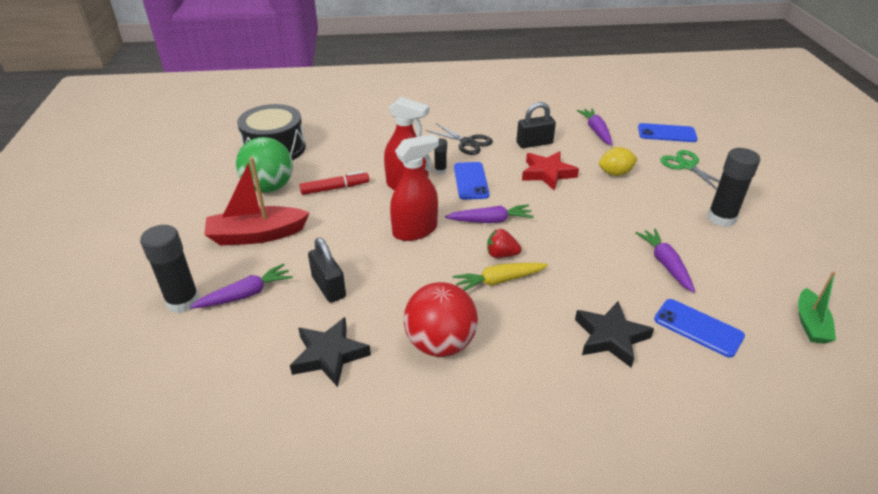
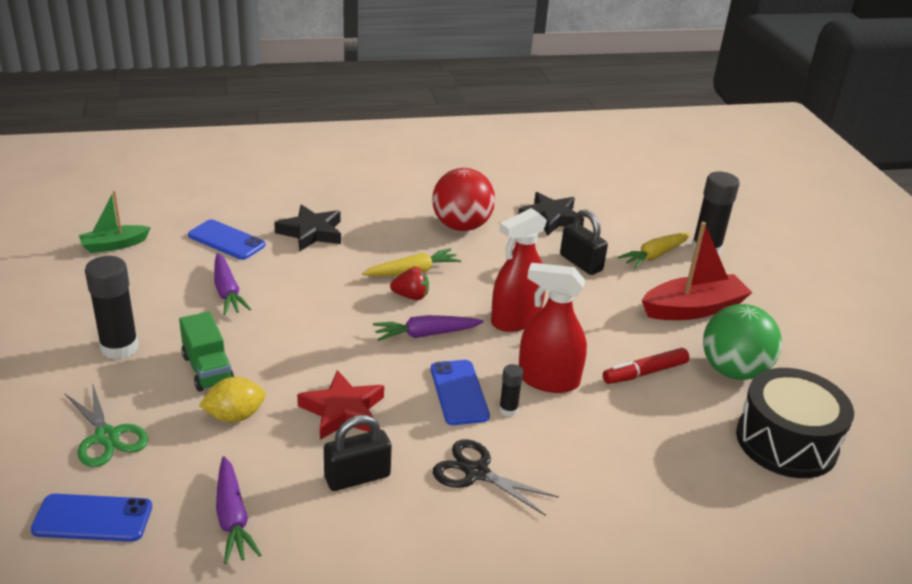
camera: 170 degrees right, 5 degrees down
purple carrot [190,264,293,308] -> yellow carrot [618,233,691,269]
green boat [798,271,836,344] -> green boat turned 120 degrees counterclockwise [79,191,151,253]
none -> green truck [179,312,234,392]

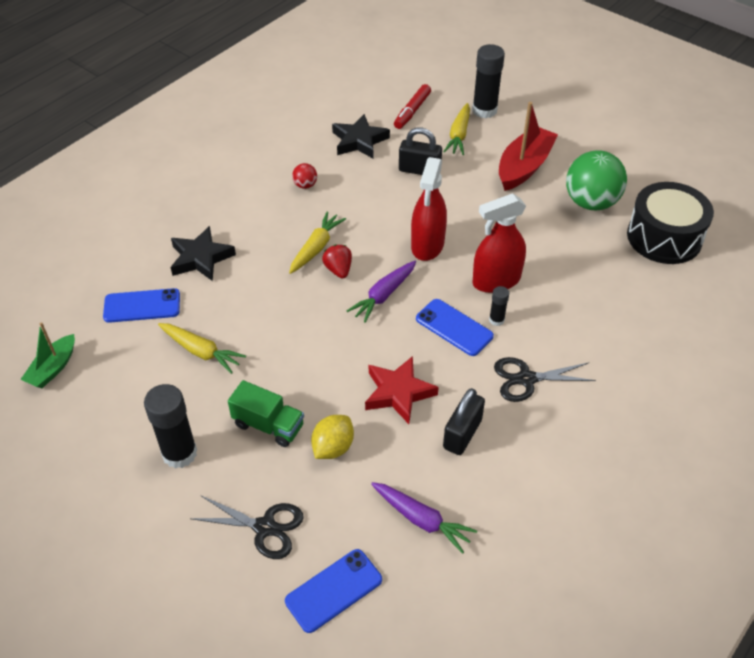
camera: 35 degrees left, 15 degrees up
green scissors [64,383,149,467] -> black scissors [190,495,304,559]
purple carrot [214,253,251,315] -> yellow carrot [158,323,246,374]
red strawberry [390,267,429,300] -> red strawberry turned 75 degrees counterclockwise [322,244,352,279]
red ball [432,168,495,231] -> red ball [292,163,317,189], size x0.44
red marker [603,348,689,384] -> red marker moved to [394,84,431,129]

